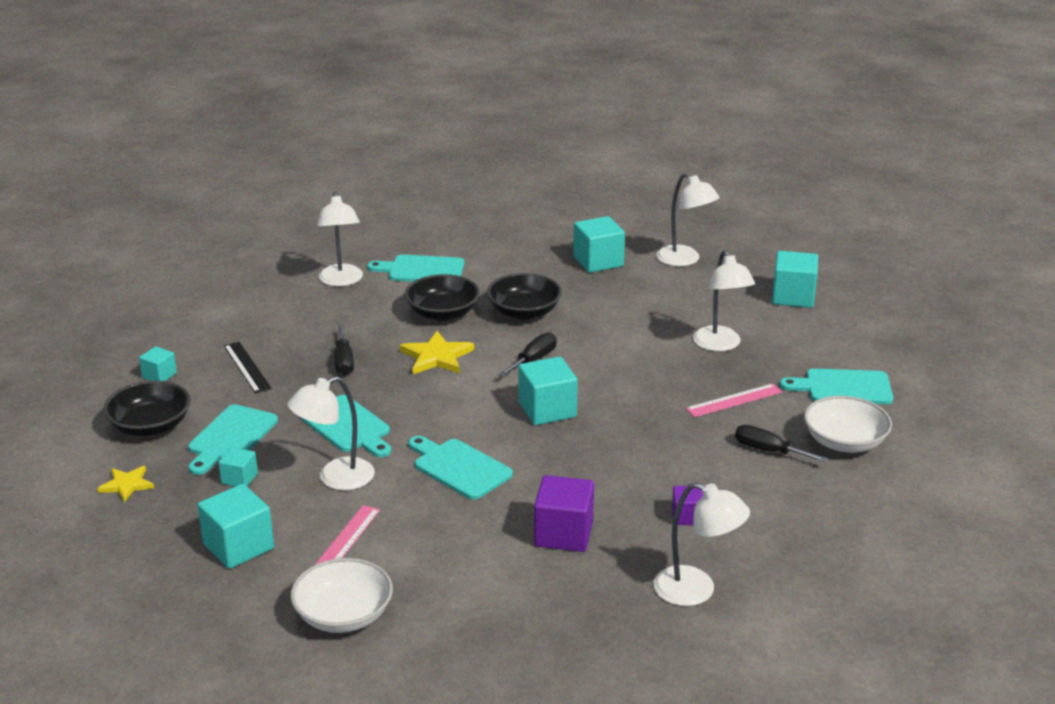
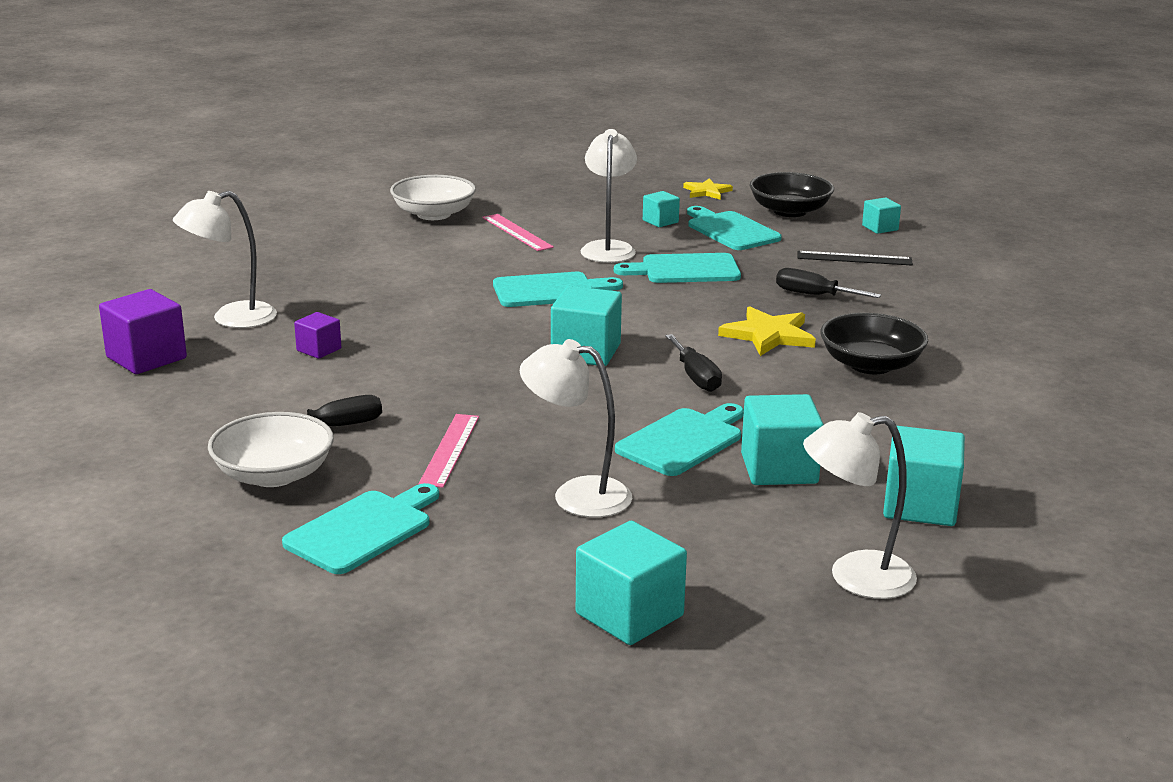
camera: 125 degrees right, 5 degrees down
turquoise cube [198,484,274,569] -> turquoise cube moved to [741,394,824,485]
white lamp [317,191,363,286] -> none
turquoise cutting board [367,255,465,282] -> turquoise cutting board moved to [615,403,744,476]
black bowl [487,273,562,320] -> none
purple cube [534,475,594,552] -> purple cube moved to [99,289,187,374]

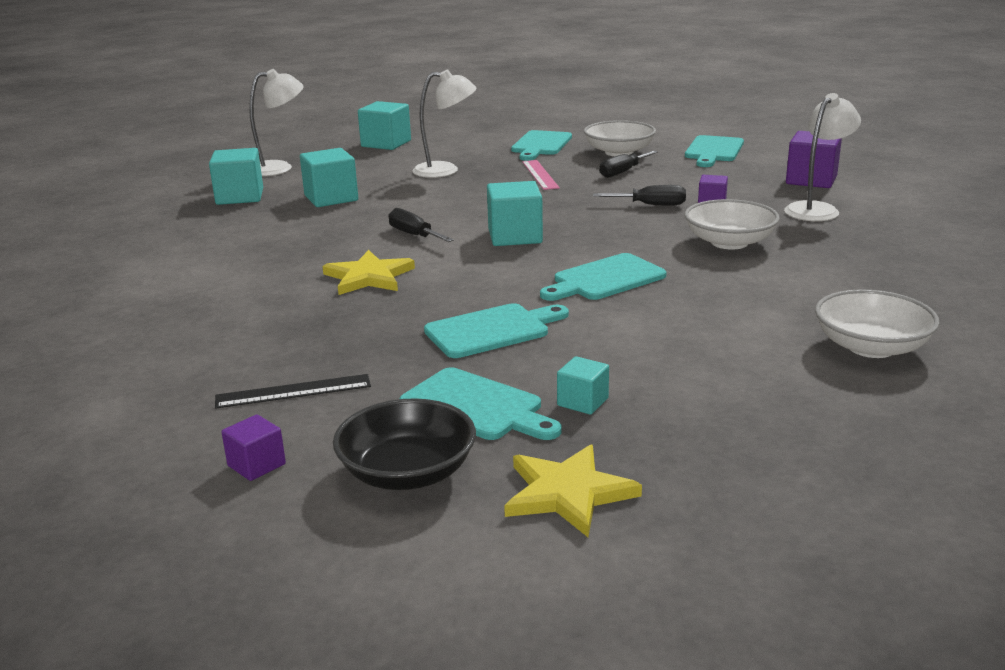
camera: 160 degrees right, 0 degrees up
pink ruler [482,214,554,251] -> none
white lamp [580,129,637,263] -> none
turquoise cutting board [615,403,744,476] -> turquoise cutting board moved to [685,135,744,167]
yellow star [683,178,733,200] -> yellow star [504,445,642,537], size x1.56
black screwdriver [776,268,881,298] -> black screwdriver moved to [593,185,686,206]
black bowl [820,313,928,374] -> none
turquoise cube [862,198,901,234] -> purple cube [221,414,286,481]
none -> white bowl [685,199,780,250]

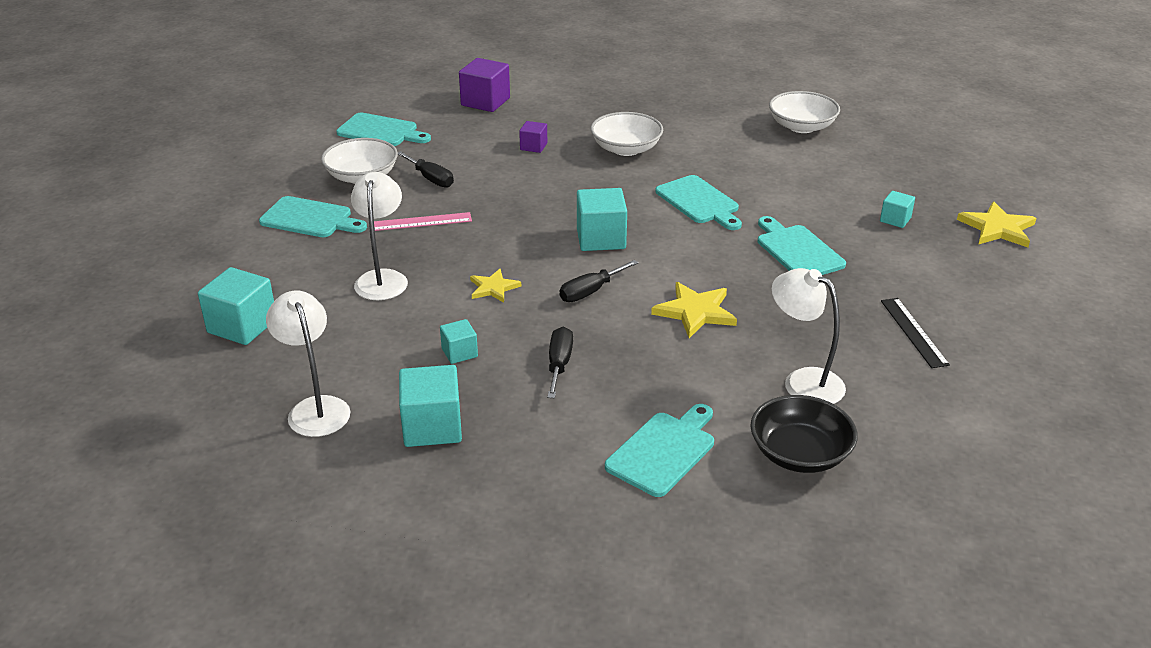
camera: 90 degrees left, 10 degrees up
purple cube [221,414,286,481] -> none
turquoise cube [300,148,358,207] -> turquoise cube [440,319,478,364], size x0.56
black bowl [333,398,476,490] -> black bowl moved to [750,395,858,473]
turquoise cutting board [400,367,561,440] -> turquoise cutting board moved to [605,404,714,497]
black screwdriver [593,185,686,206] -> black screwdriver moved to [547,327,573,398]
white lamp [784,93,861,221] -> white lamp moved to [772,268,846,404]
none -> yellow star [470,269,521,303]

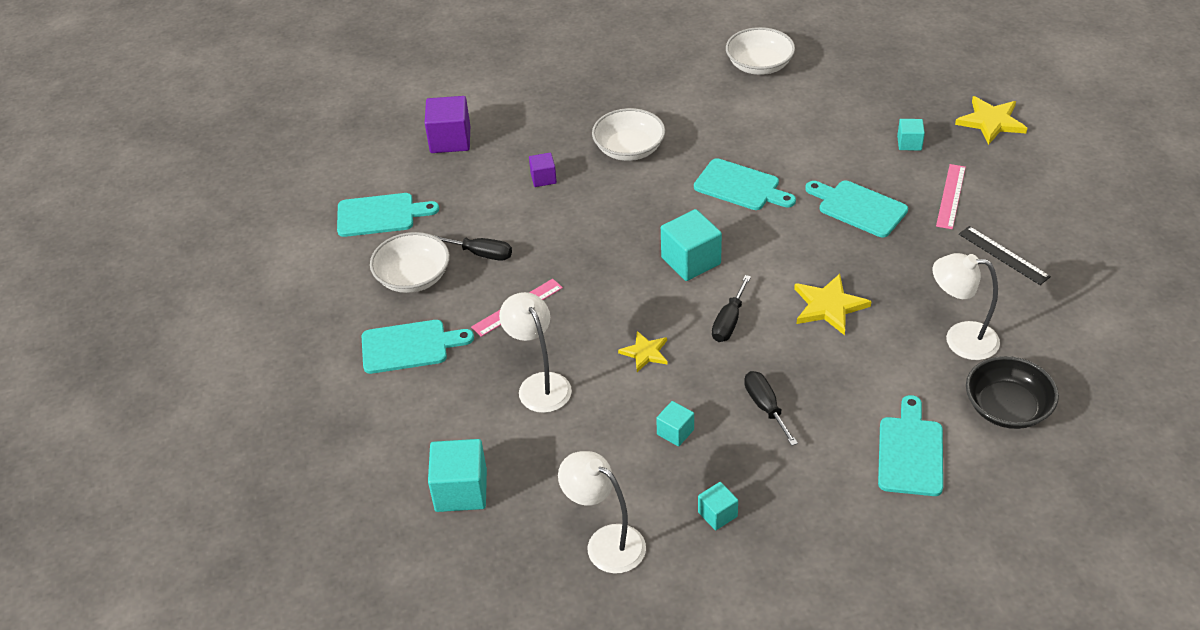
camera: 25 degrees left, 10 degrees up
turquoise cube [399,365,462,447] -> turquoise cube [698,482,738,530], size x0.56
none -> pink ruler [936,164,966,229]

